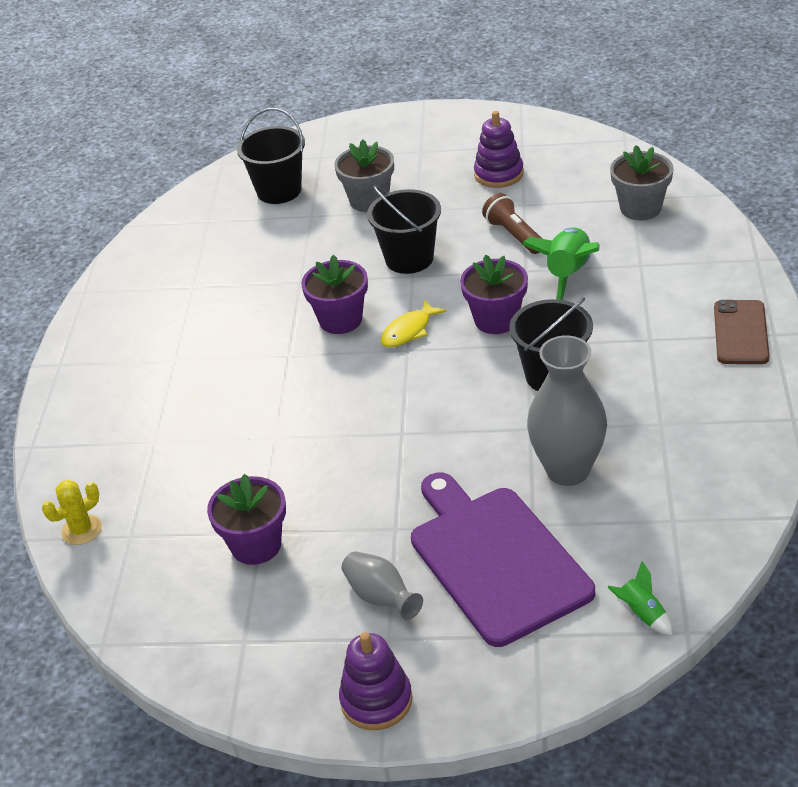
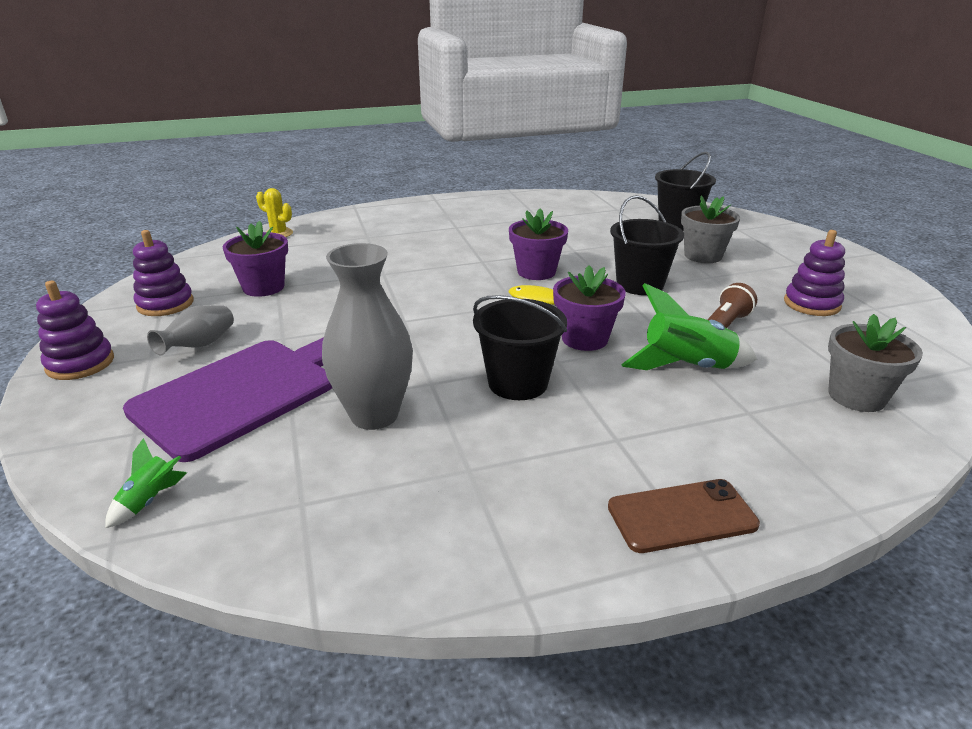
camera: 65 degrees right, 10 degrees down
none -> purple stacking toy [133,230,194,316]

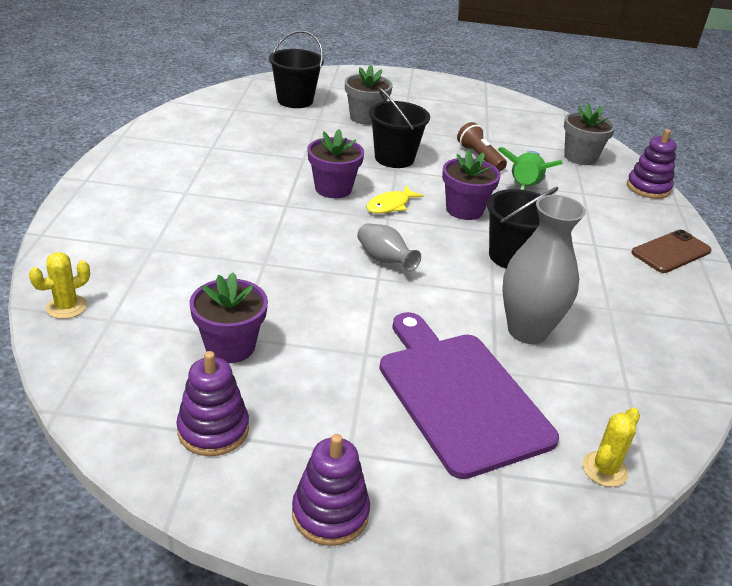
camera: 70 degrees left, 5 degrees up
green rocket [105,438,187,528] -> yellow cactus [582,407,640,487]
grey vase [147,305,234,356] -> grey vase moved to [357,223,421,272]
brown phone [608,479,760,553] -> brown phone turned 45 degrees clockwise [631,230,712,273]
purple stacking toy [784,230,845,316] -> purple stacking toy moved to [627,129,677,199]

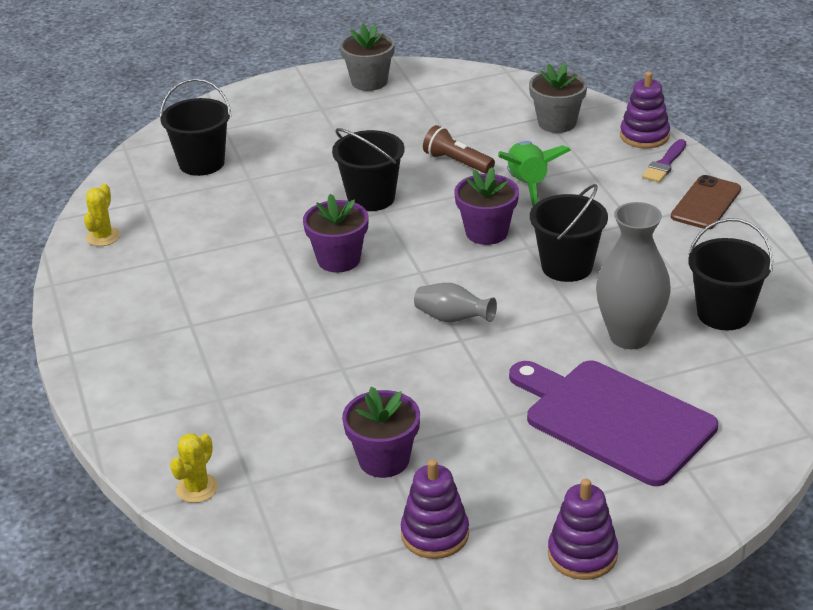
camera: 20 degrees left, 0 degrees up
grey flower pot [345,65,393,125] -> grey flower pot moved to [340,24,395,91]
yellow fish [366,186,424,214] -> none
yellow cactus [582,407,640,487] -> yellow cactus moved to [84,184,120,246]
none -> purple brush [642,139,686,183]
none -> black bucket [688,218,773,330]

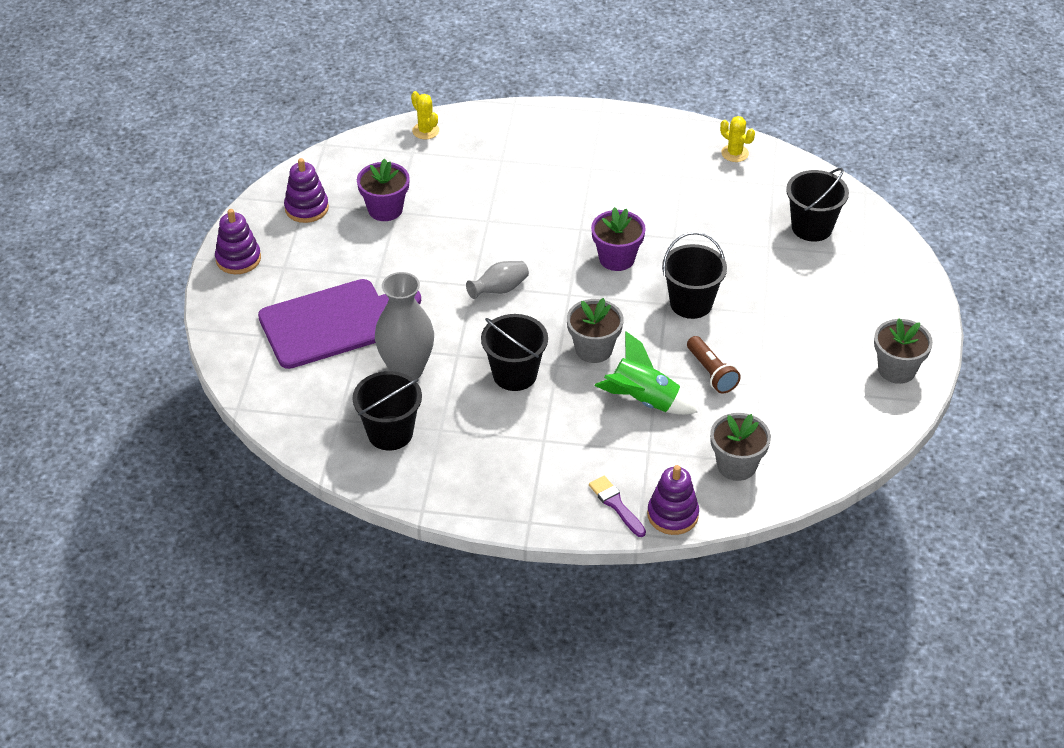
camera: 115 degrees right, 10 degrees up
brown flashlight [423,125,495,174] -> brown flashlight turned 90 degrees clockwise [687,336,741,394]
purple flower pot [454,167,519,245] -> grey flower pot [567,298,624,363]
brown phone [671,175,741,229] -> none

